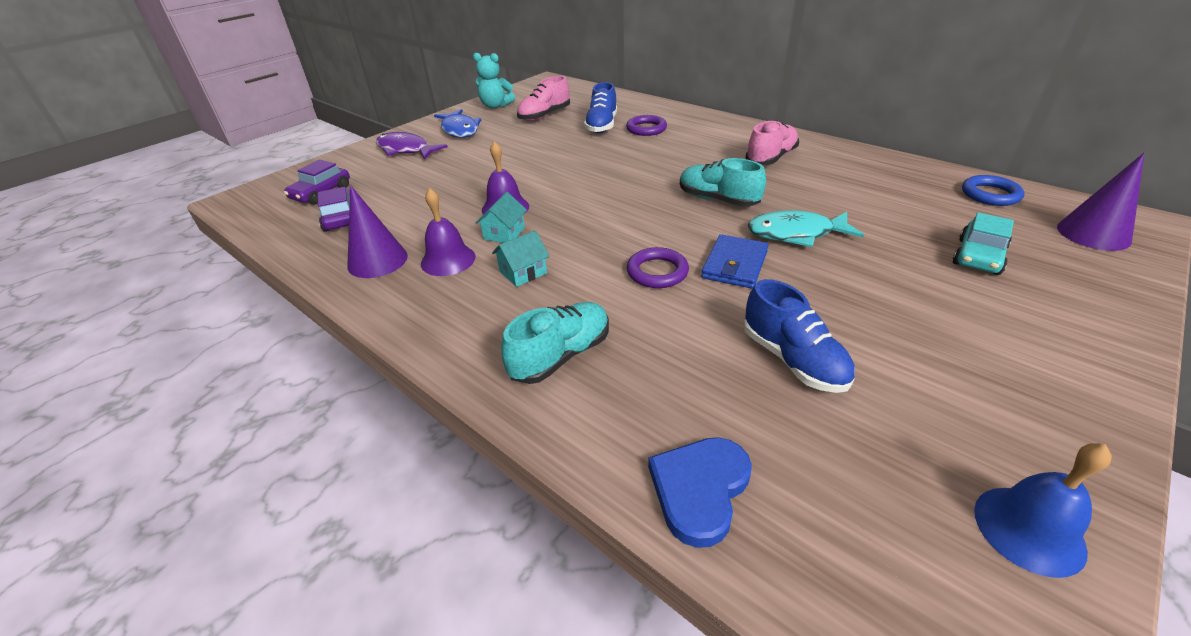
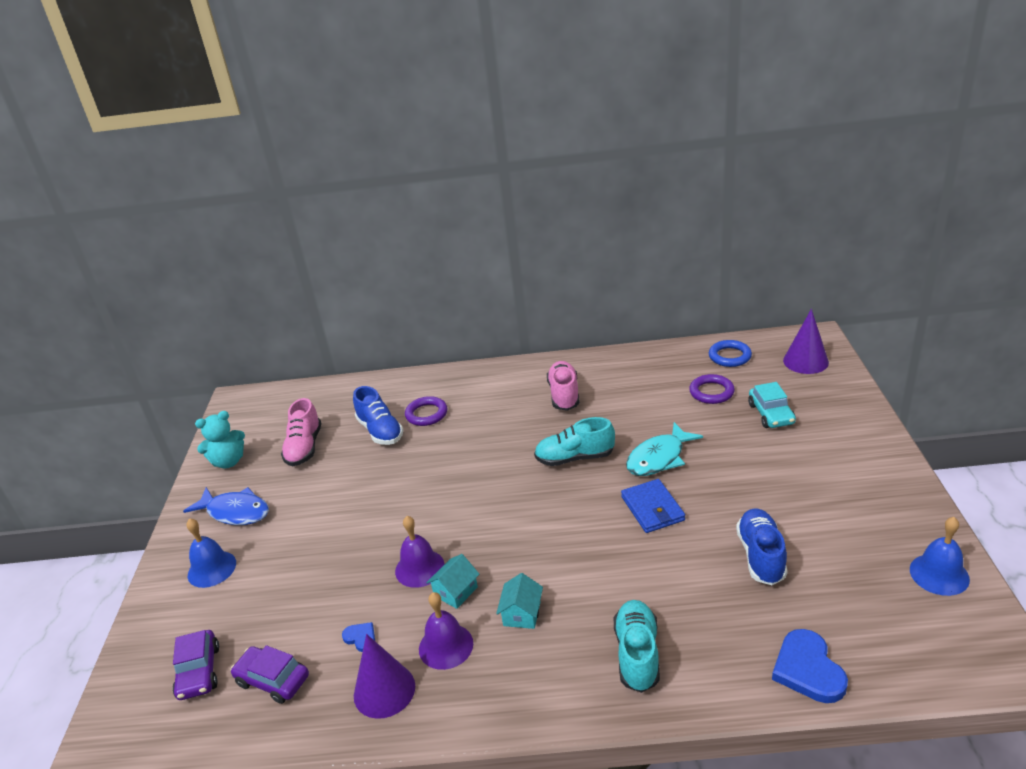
camera: 40 degrees left, 5 degrees down
purple fish [376,132,448,159] -> blue bell [186,518,236,588]
turquoise house [476,192,527,243] -> turquoise house turned 60 degrees clockwise [426,554,479,609]
purple ring [627,247,689,288] -> purple ring moved to [689,374,735,404]
blue shoe [744,279,855,393] -> blue shoe turned 105 degrees counterclockwise [736,508,787,585]
none -> blue heart [342,622,375,652]

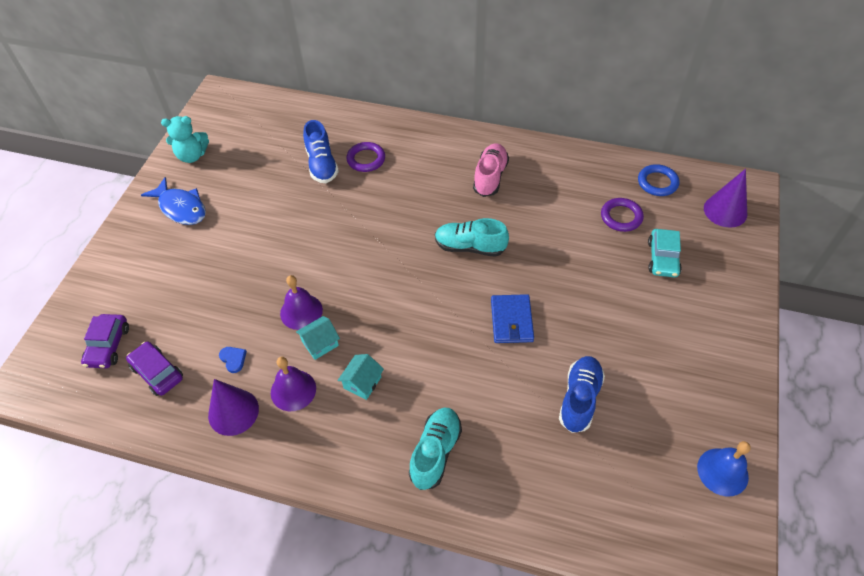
camera: 15 degrees right, 20 degrees up
blue bell [186,518,236,588] -> none
pink shoe [281,398,321,466] -> none
turquoise fish [626,422,703,476] -> none
blue heart [772,629,848,703] -> none

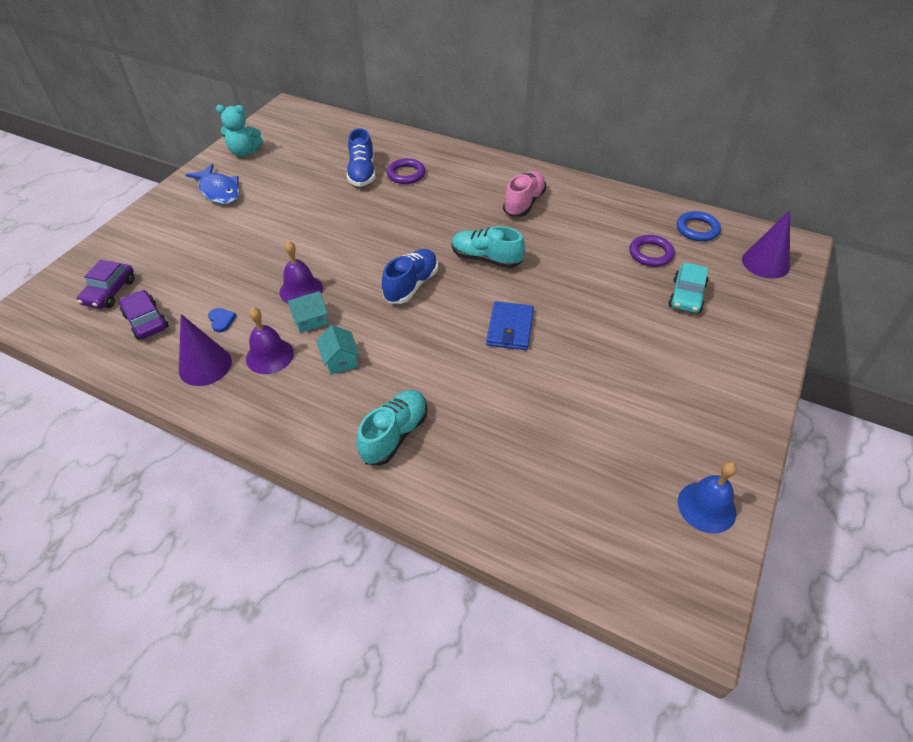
camera: 10 degrees right, 5 degrees down
turquoise house [337,354,384,400] -> turquoise house turned 60 degrees counterclockwise [316,325,360,375]
blue shoe [559,356,605,433] -> blue shoe moved to [382,249,438,304]

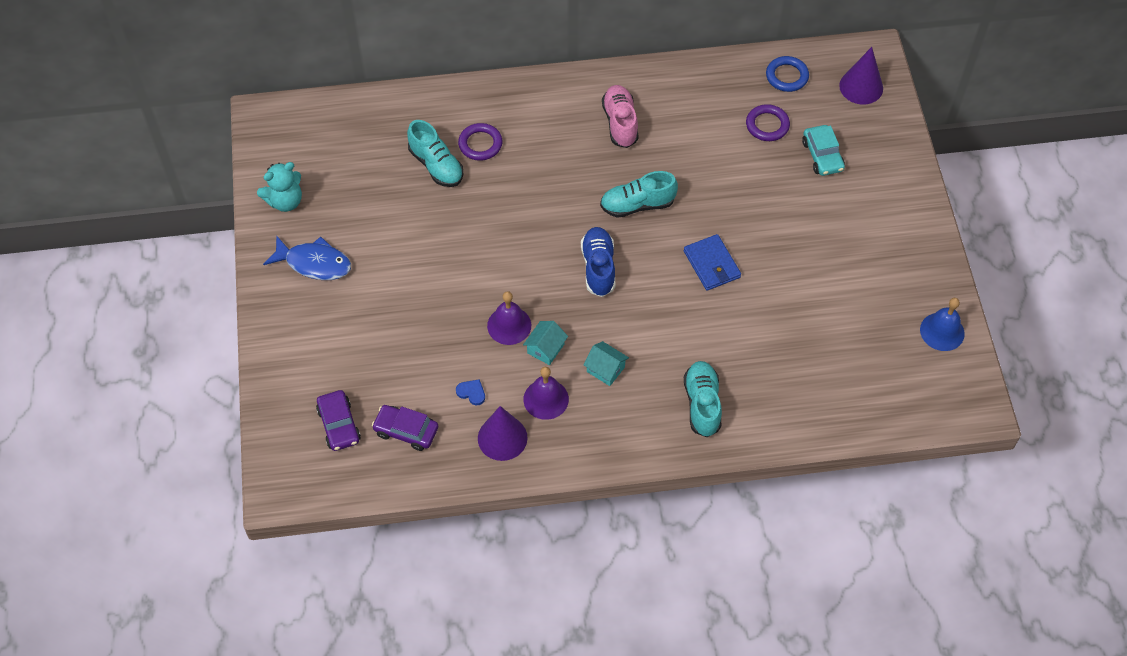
camera: 35 degrees left, 10 degrees up
blue shoe [347,128,376,187] -> turquoise shoe [407,120,464,187]

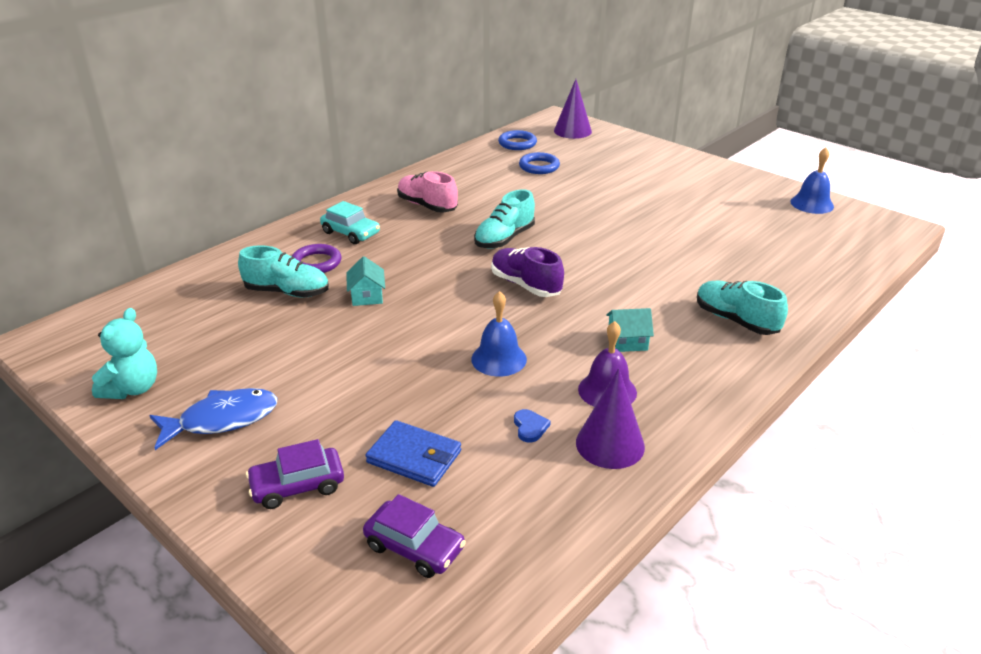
camera: 40 degrees left, 25 degrees down
purple car [372,405,438,451] -> purple car moved to [246,439,344,509]
blue heart [456,379,485,405] -> blue heart turned 90 degrees clockwise [514,409,551,443]
purple bell [487,291,531,345] -> blue bell [471,291,527,377]
turquoise house [523,321,568,365] -> turquoise house moved to [347,256,385,306]
blue shoe [581,227,615,297] -> purple shoe [491,247,564,297]
blue wallet [684,234,741,291] -> blue wallet moved to [366,420,461,487]
purple ring [746,104,790,141] -> blue ring [519,152,560,174]
turquoise car [802,125,845,176] -> turquoise car moved to [320,201,380,244]

